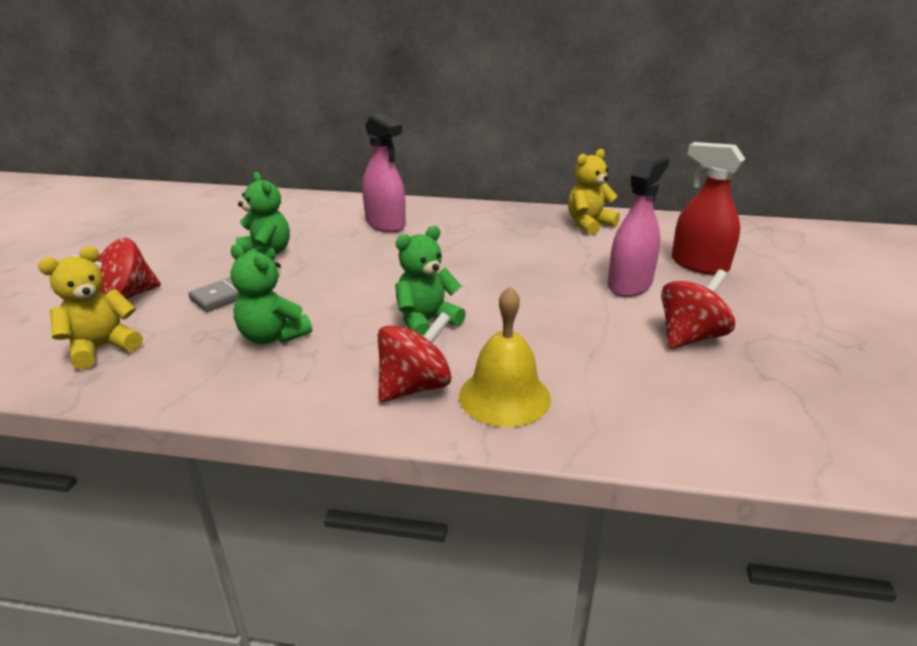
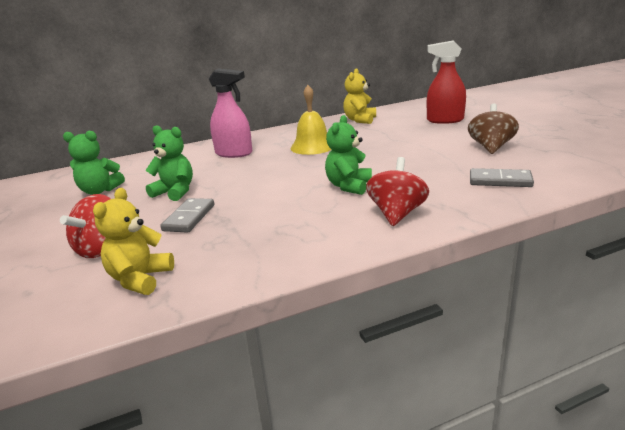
camera: 30 degrees left, 5 degrees down
green teddy bear [231,244,312,344] -> green teddy bear moved to [63,131,125,195]
yellow bell [459,286,551,427] -> yellow bell moved to [290,85,331,155]
pink spray bottle [607,154,670,297] -> none
red spinning top [661,269,735,349] -> brown spinning top [468,104,519,154]
none -> grey domino [470,168,534,187]

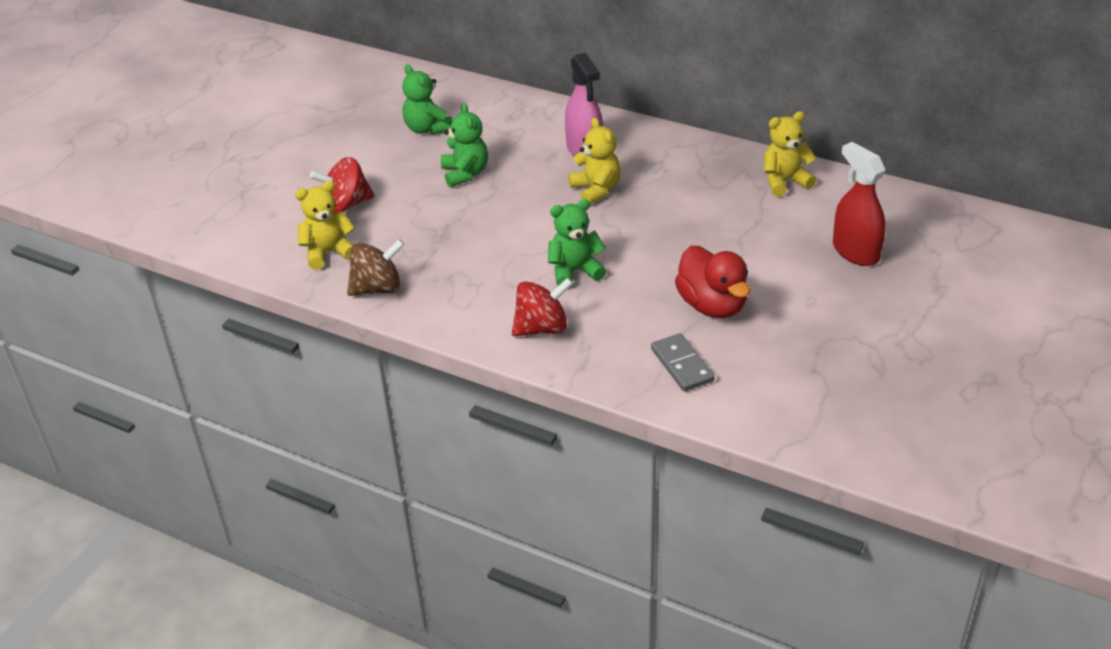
camera: 50 degrees right, 15 degrees up
grey domino [160,198,214,233] -> none
yellow bell [290,85,331,155] -> none
brown spinning top [468,104,519,154] -> brown spinning top moved to [347,239,405,296]
none -> yellow teddy bear [568,118,620,204]
none -> red duck [675,246,750,318]

